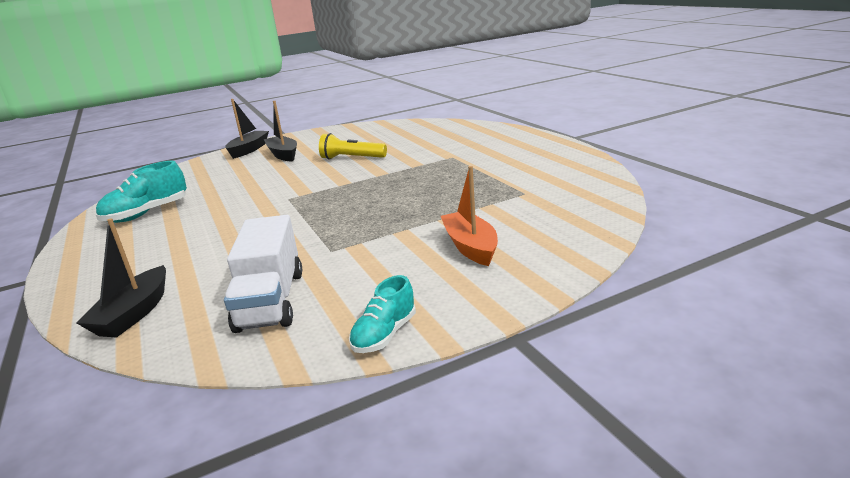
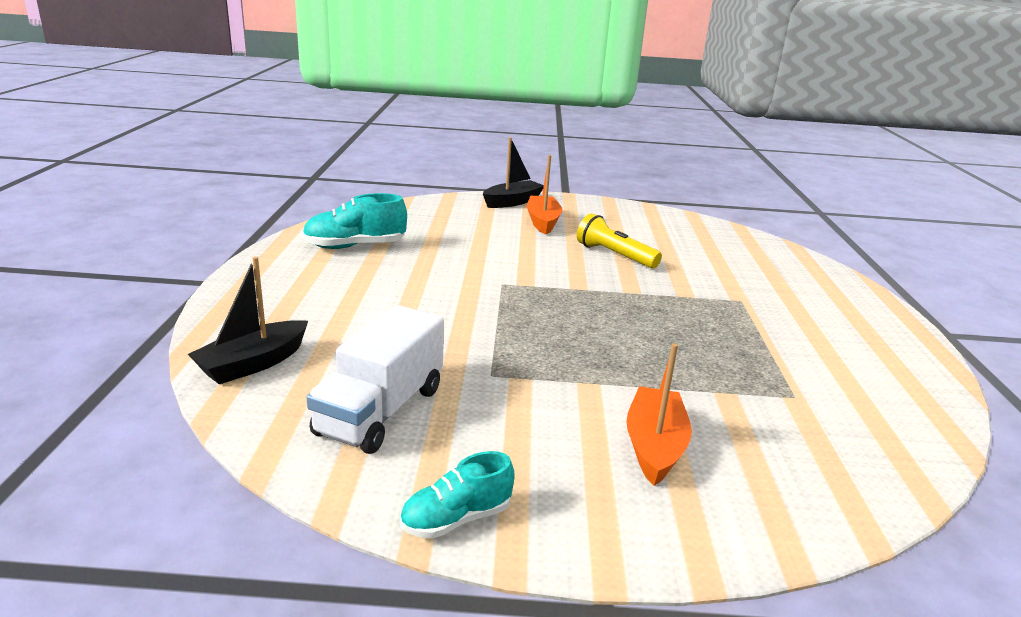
camera: 25 degrees right, 0 degrees up
black boat [264,101,297,161] -> orange boat [527,155,562,235]

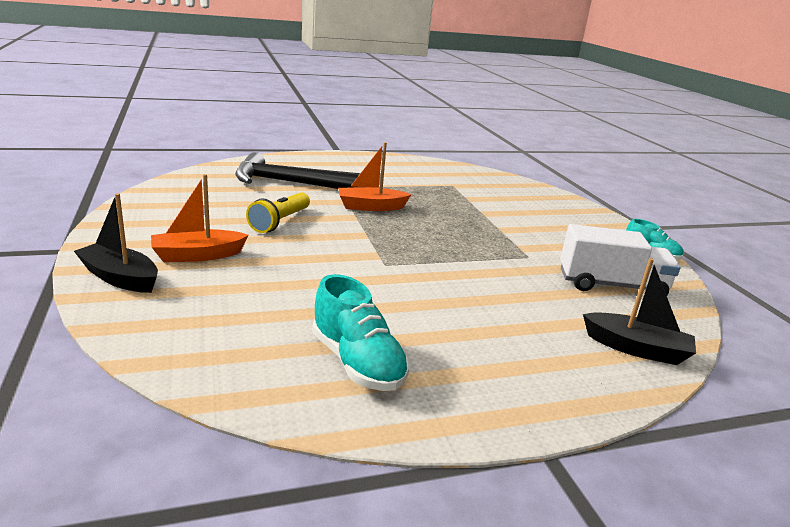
camera: 110 degrees left, 0 degrees up
orange boat [626,343,692,486] -> orange boat moved to [338,142,412,211]
none -> black hammer [235,152,360,189]

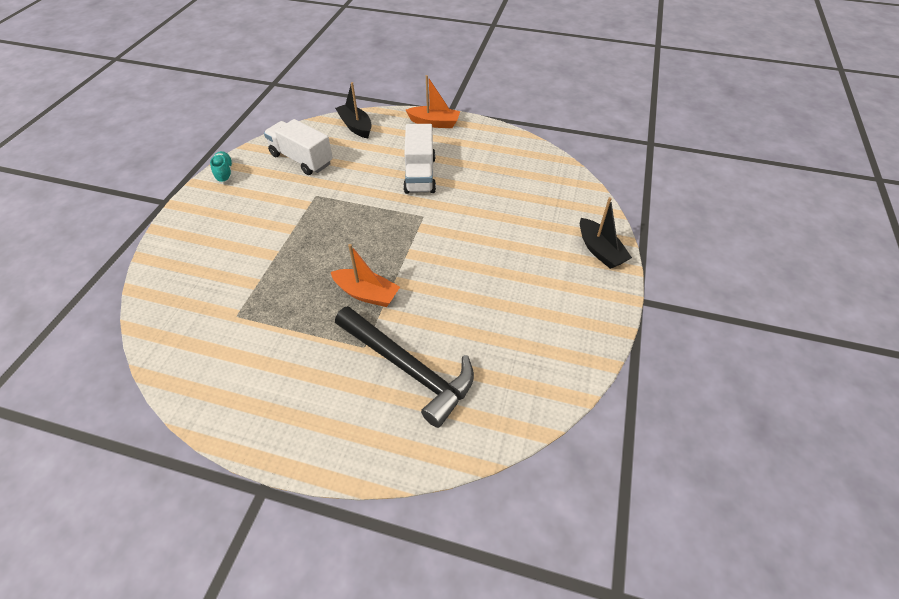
camera: 145 degrees left, 25 degrees up
orange boat [151,174,249,262] -> orange boat moved to [406,75,460,128]
yellow flashlight [246,192,310,233] -> none
turquoise shoe [312,274,409,391] -> none
none -> white truck [403,124,436,194]

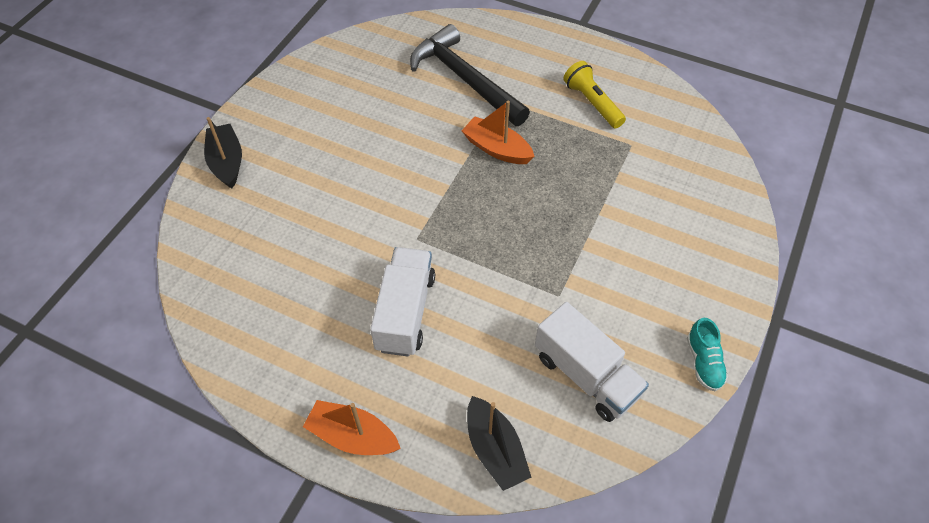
camera: 170 degrees left, 5 degrees up
none -> yellow flashlight [563,61,626,128]

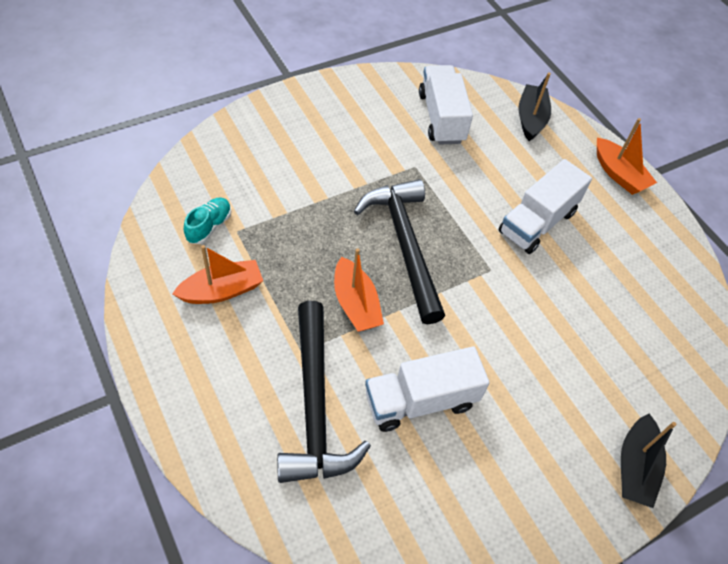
camera: 150 degrees left, 0 degrees up
yellow flashlight [563,61,626,128] -> orange boat [172,245,263,304]
turquoise shoe [687,318,728,391] -> turquoise shoe moved to [184,198,231,244]
none -> black hammer [354,179,445,324]
none -> white truck [365,346,489,432]

